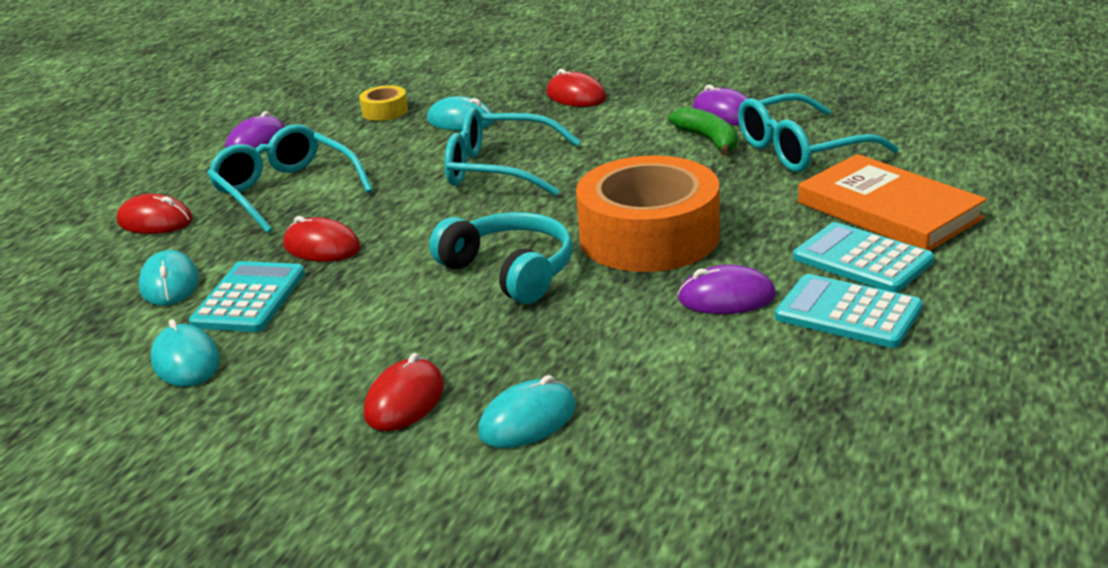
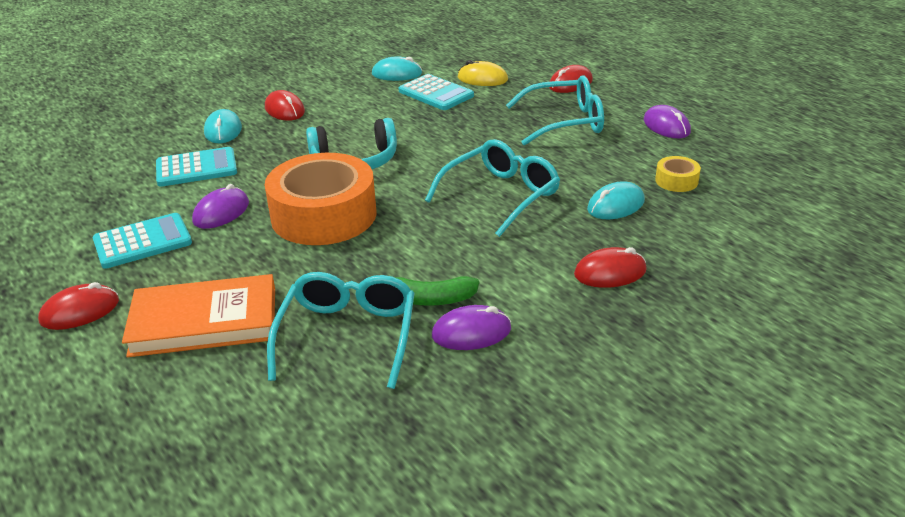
camera: 120 degrees right, 5 degrees up
turquoise mouse [139,250,199,306] -> yellow mouse [458,60,508,86]
red mouse [283,216,361,262] -> red mouse moved to [38,282,119,330]
turquoise calculator [793,222,934,293] -> turquoise calculator moved to [156,147,237,187]

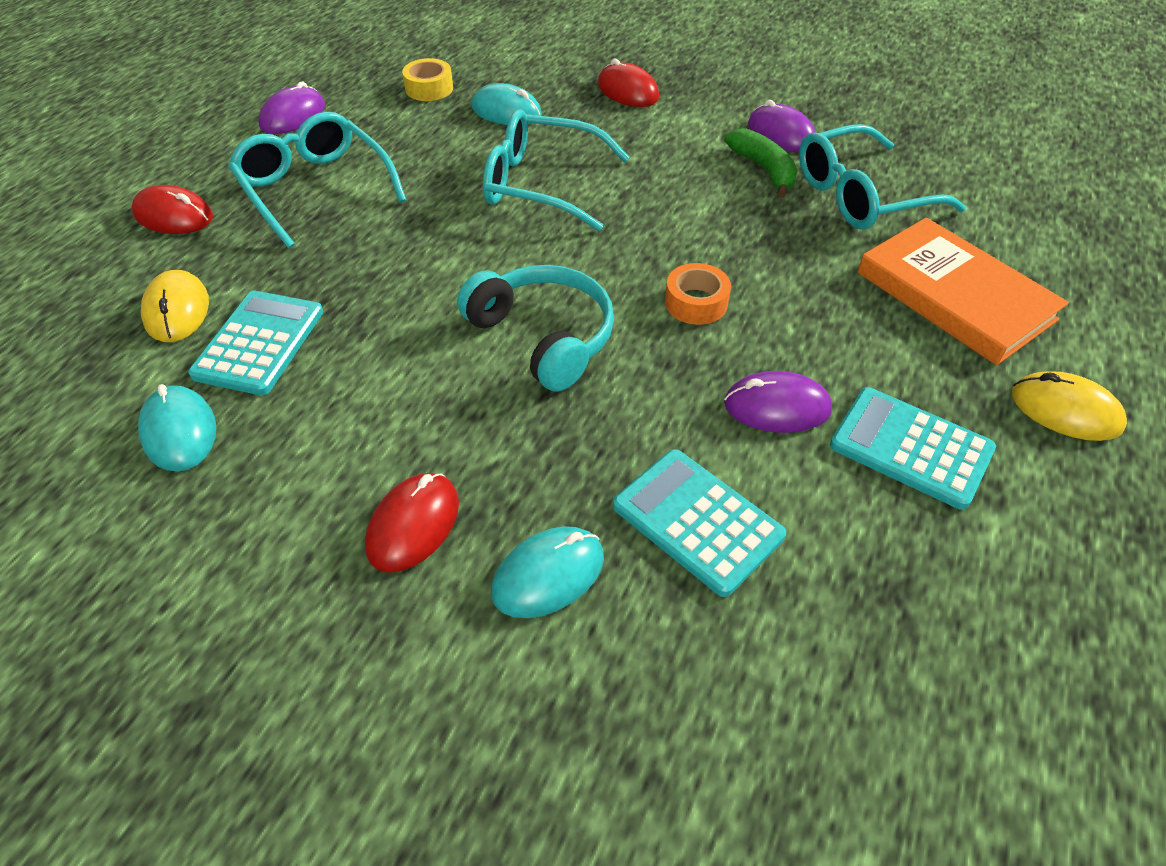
camera: 120 degrees left, 15 degrees up
red mouse [38,282,119,330] -> yellow mouse [1012,371,1127,441]
orange tape [265,153,377,245] -> orange tape [665,263,731,325], size x0.42

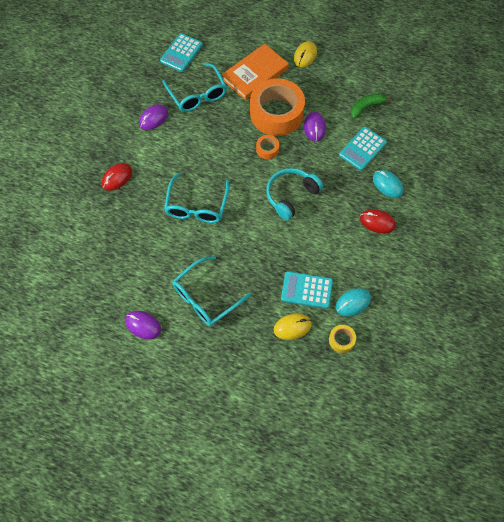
camera: 95 degrees left, 15 degrees up
red mouse [131,185,213,234] -> none
yellow tape [402,58,453,101] -> yellow tape moved to [329,325,356,353]
turquoise mouse [472,83,542,125] -> none
green banana [724,128,797,198] -> green banana moved to [351,94,392,119]
turquoise calculator [830,387,996,510] -> turquoise calculator moved to [160,33,203,72]
none -> orange tape [250,78,305,136]

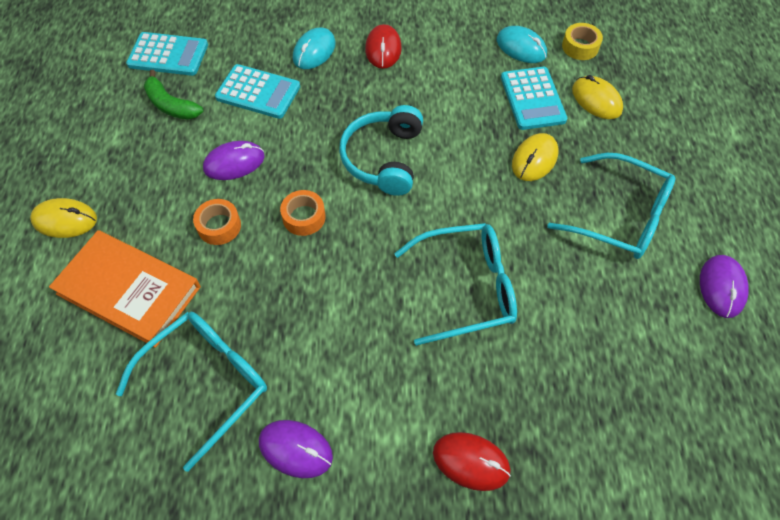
camera: 110 degrees left, 5 degrees down
turquoise calculator [160,33,203,72] -> turquoise calculator moved to [126,32,208,76]
orange tape [250,78,305,136] -> orange tape [193,199,241,245], size x0.42
turquoise headphones [266,168,323,221] -> turquoise headphones turned 75 degrees clockwise [339,105,423,196]
none -> yellow mouse [512,133,558,181]

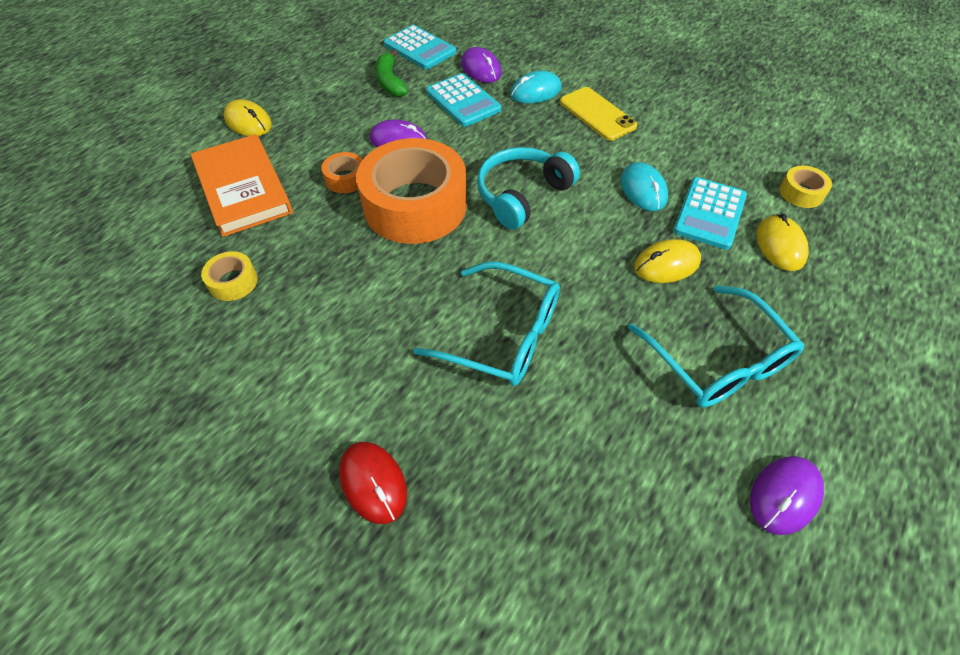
camera: 35 degrees right, 5 degrees down
turquoise glasses [116,312,267,472] -> yellow tape [201,251,258,301]
purple mouse [259,420,333,478] -> purple mouse moved to [461,47,502,83]
orange tape [280,190,326,236] -> orange tape [356,138,467,244], size x2.40
red mouse [365,24,402,69] -> yellow phone [560,87,637,141]
turquoise mouse [497,26,547,63] -> turquoise mouse moved to [620,163,668,211]

